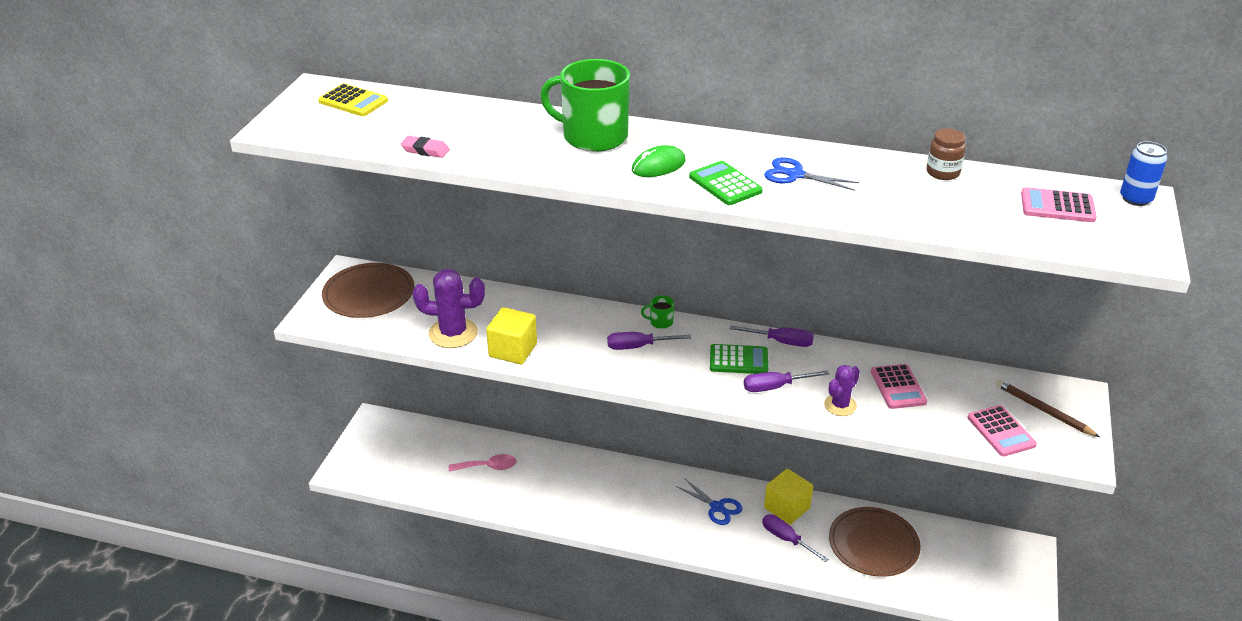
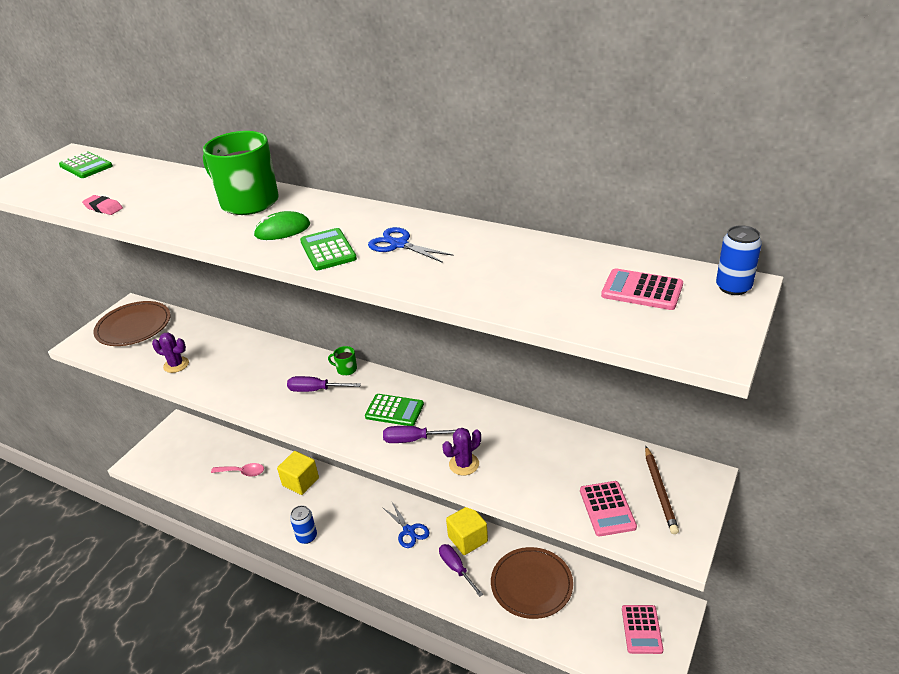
camera: 15 degrees right, 0 degrees up
yellow calculator [318,83,388,116] -> green calculator [59,152,113,178]
purple cactus [412,269,485,348] -> purple cactus [152,332,189,373], size x0.61
yellow cube [486,307,537,364] -> yellow cube moved to [277,451,319,495]
purple screwdriver [730,325,814,347] -> none
pink calculator [871,364,927,409] -> pink calculator moved to [622,605,663,654]
brown jar [927,128,966,180] -> none
brown pencil [996,379,1100,437] -> brown pencil turned 150 degrees counterclockwise [645,446,679,534]
none -> blue can [290,505,317,544]

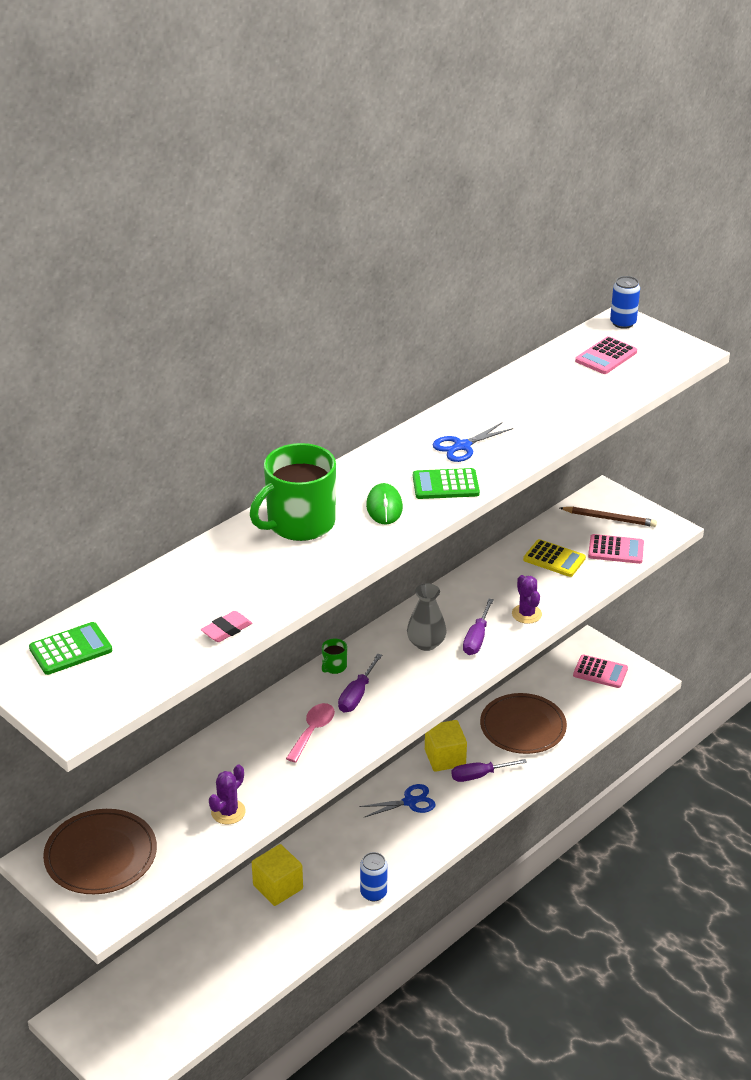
camera: 75 degrees left, 0 degrees up
pink spoon [211,463,264,477] -> pink spoon moved to [286,703,335,763]
green calculator [365,394,424,426] -> grey vase [407,583,447,651]
none -> yellow calculator [523,539,586,577]

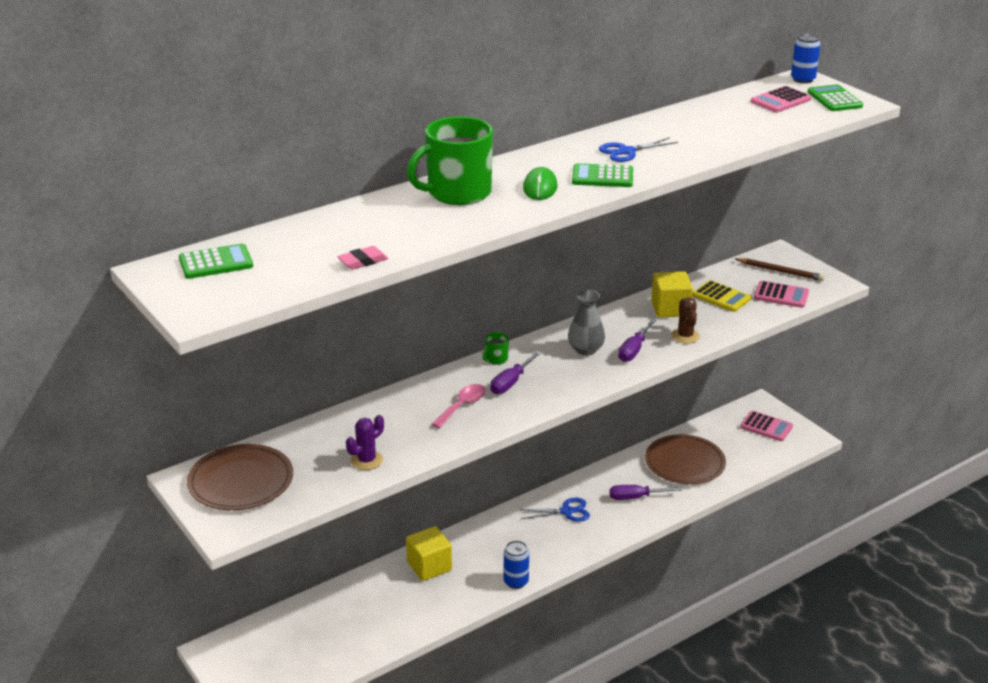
camera: 10 degrees right, 5 degrees down
yellow cube [425,720,467,772] -> yellow cube moved to [651,271,693,318]
purple cactus [512,575,542,624] -> brown cactus [671,297,700,344]
none -> green calculator [808,84,863,111]

